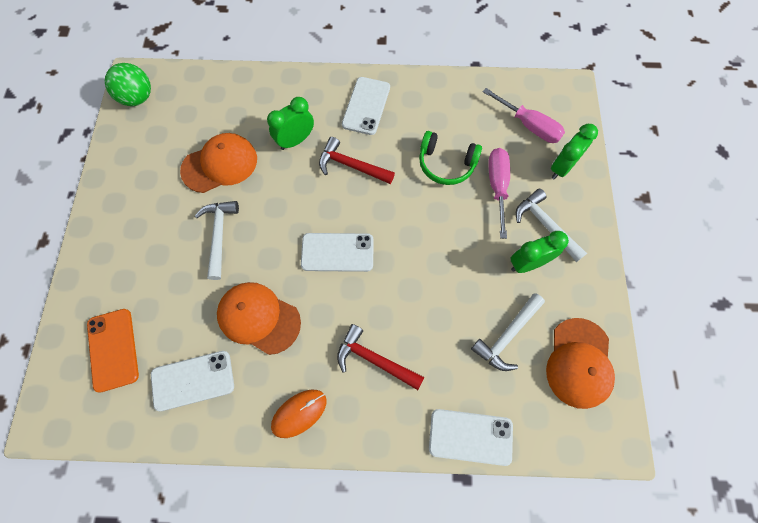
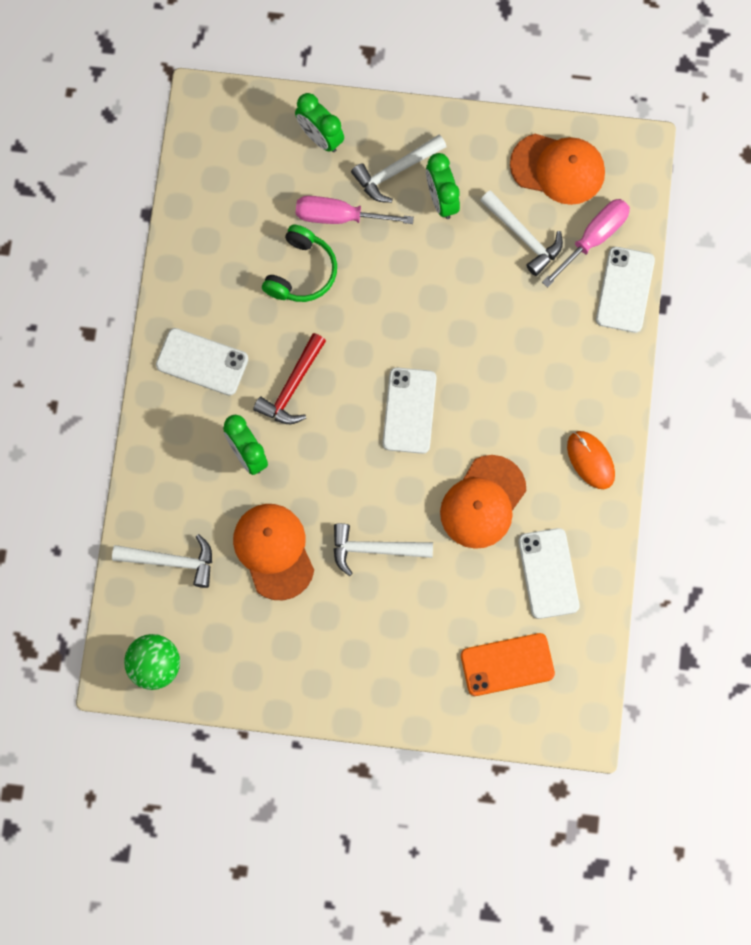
camera: 85 degrees left, 5 degrees up
red hammer [337,324,424,390] -> none
pink screwdriver [483,88,565,143] -> pink screwdriver moved to [542,199,630,288]
none -> white hammer [112,534,212,588]

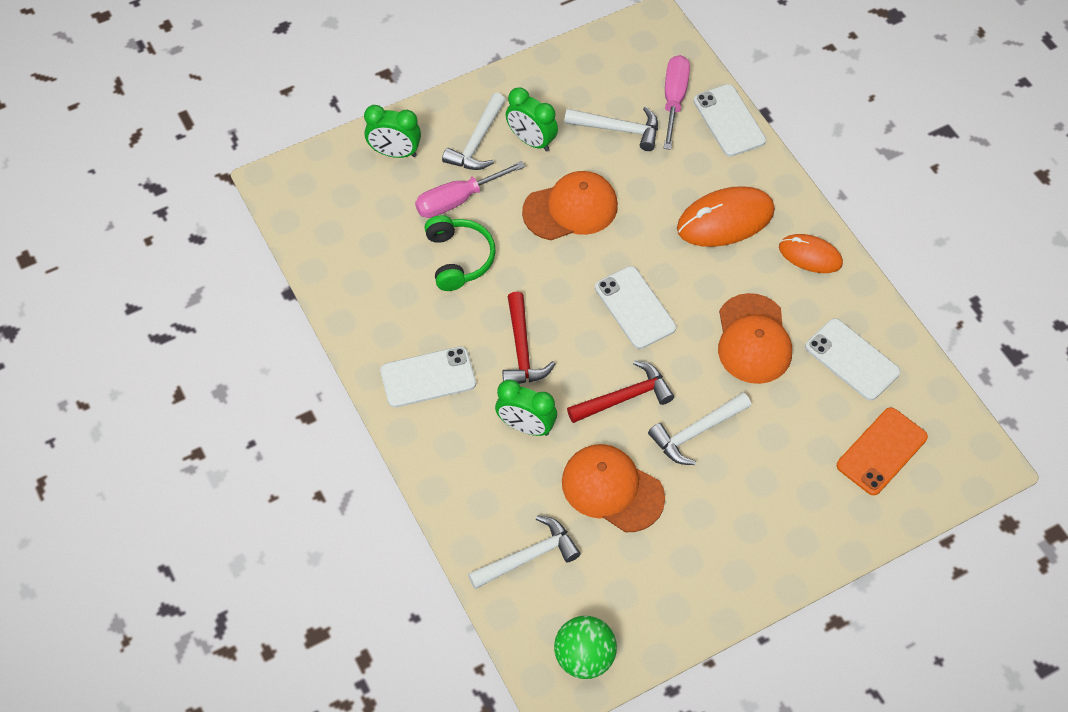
camera: 35 degrees left, 15 degrees down
orange cap [510,134,605,205] -> orange cap moved to [522,171,618,240]
none -> red hammer [567,360,674,423]
none -> orange mouse [677,186,775,247]

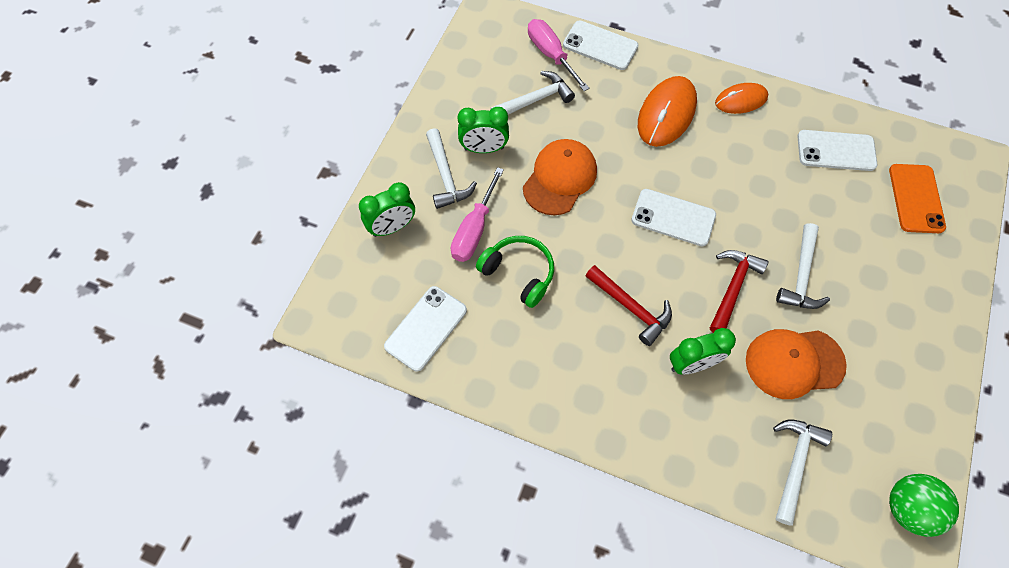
camera: 40 degrees left, 5 degrees up
white phone [380,346,476,408] -> white phone moved to [384,286,467,372]
orange cap [718,293,792,384] -> none

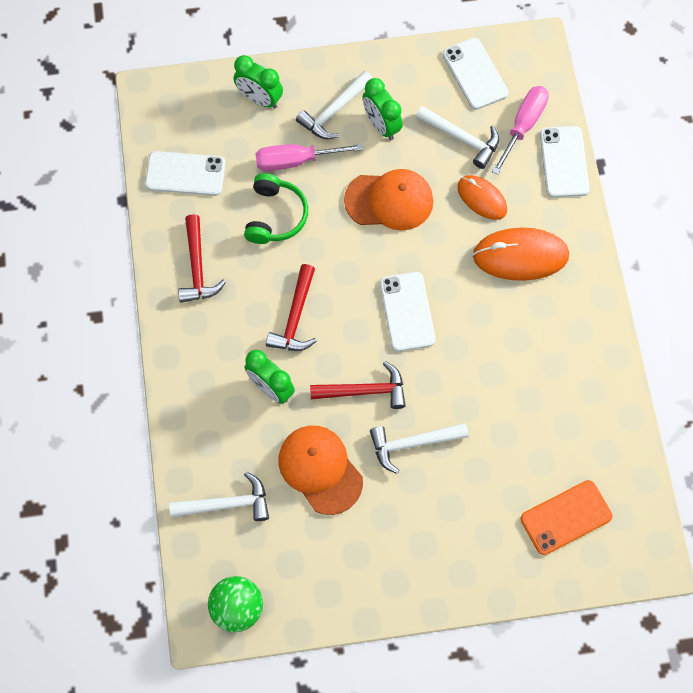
camera: 60 degrees right, 5 degrees up
orange mouse [715,83,768,114] -> orange mouse moved to [457,175,507,220]
white phone [797,130,878,171] -> white phone moved to [443,38,509,110]
none -> red hammer [178,214,226,303]

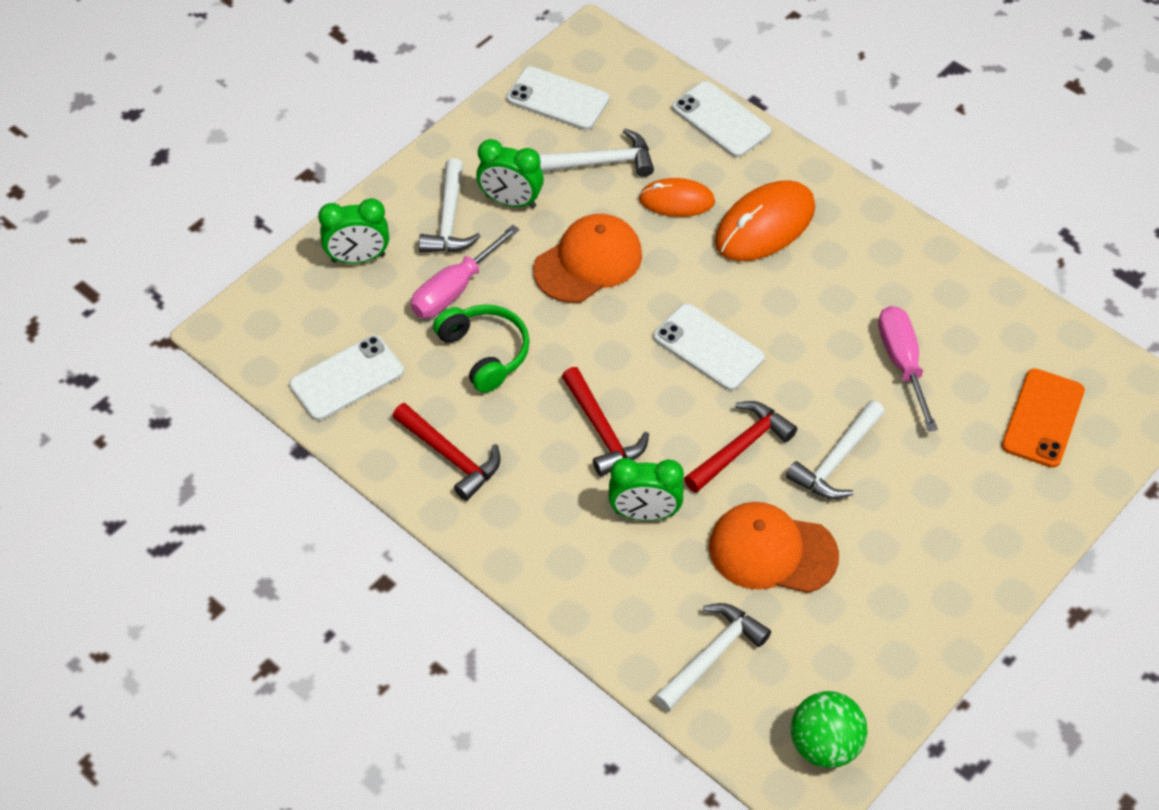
camera: 40 degrees left, 15 degrees down
pink screwdriver [492,86,549,175] -> pink screwdriver moved to [878,306,938,431]

